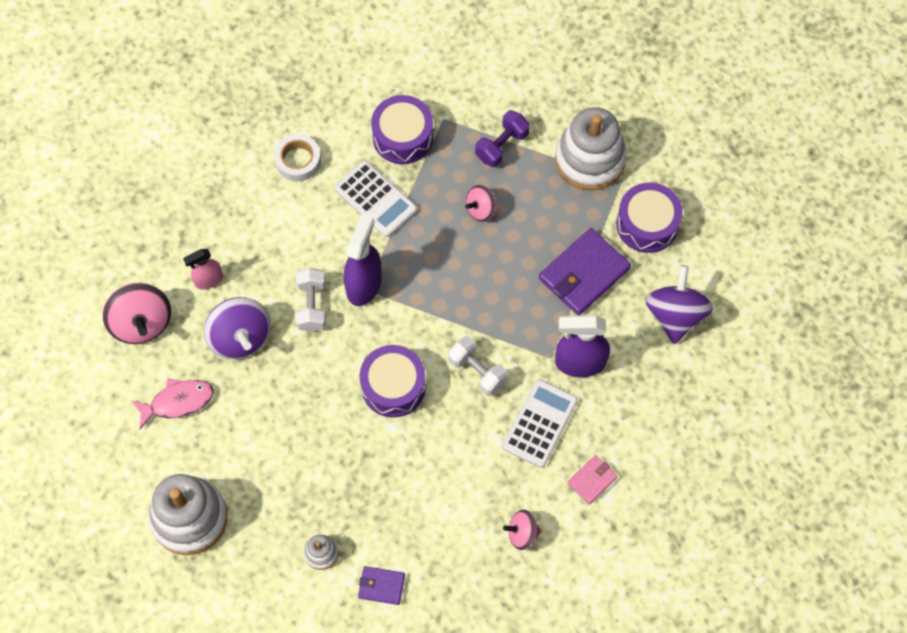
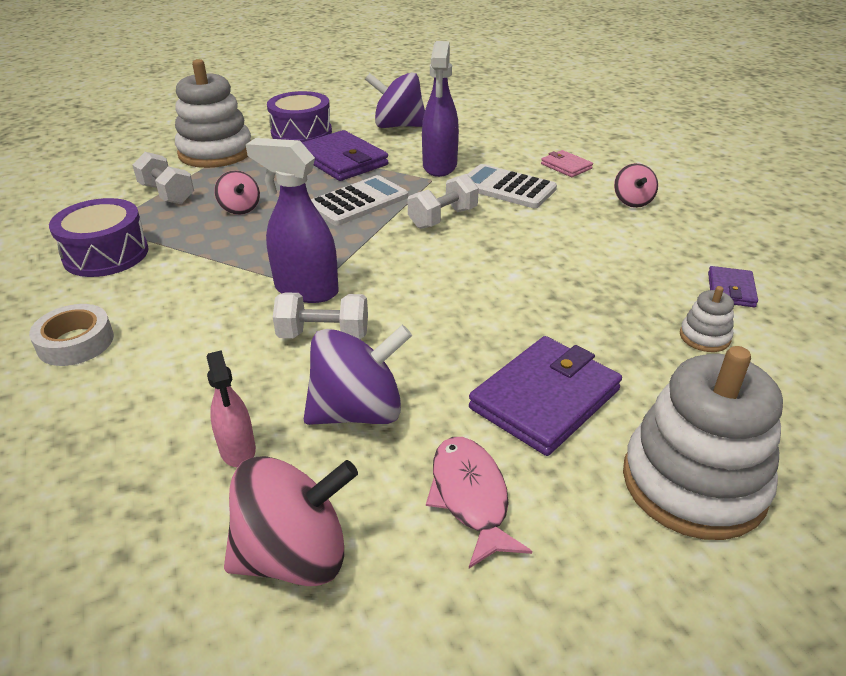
camera: 85 degrees left, 30 degrees down
white calculator [334,160,417,237] -> white calculator moved to [311,175,408,226]
purple drum [360,345,426,417] -> none
purple dumbbell [475,110,530,167] -> white dumbbell [133,152,194,204]
none -> purple wallet [469,336,622,456]

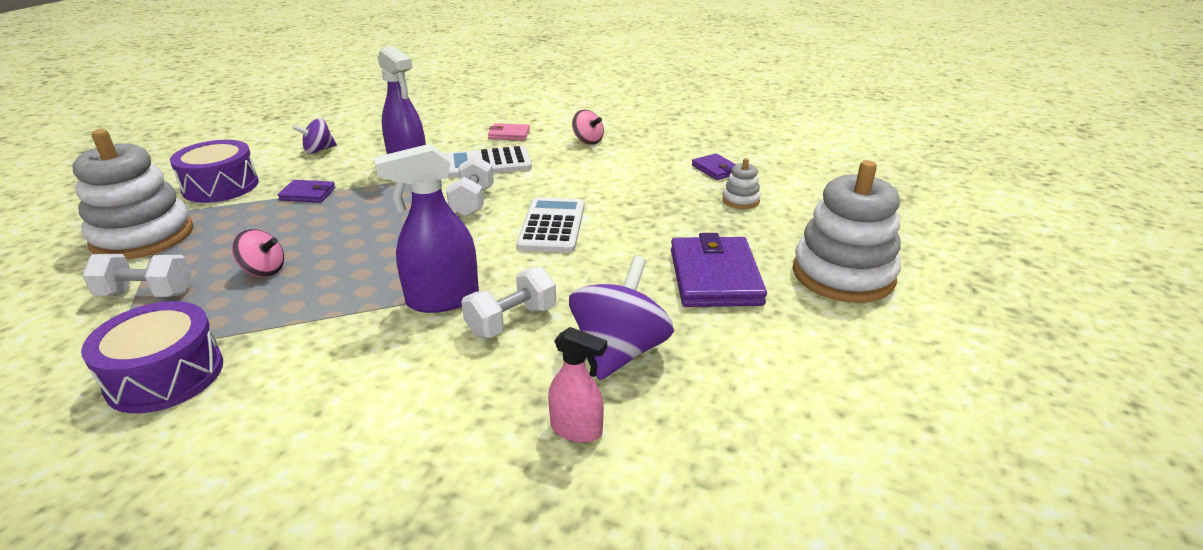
camera: 45 degrees left, 5 degrees down
white tape [29,304,114,366] -> none
pink spinning top [224,456,358,586] -> none
purple wallet [302,130,389,181] -> purple wallet [278,180,335,203], size x0.52
white calculator [311,175,408,226] -> white calculator moved to [516,197,584,253]
purple spinning top [365,72,425,128] -> purple spinning top [292,118,337,154], size x0.57
pink fish [426,437,532,568] -> none

